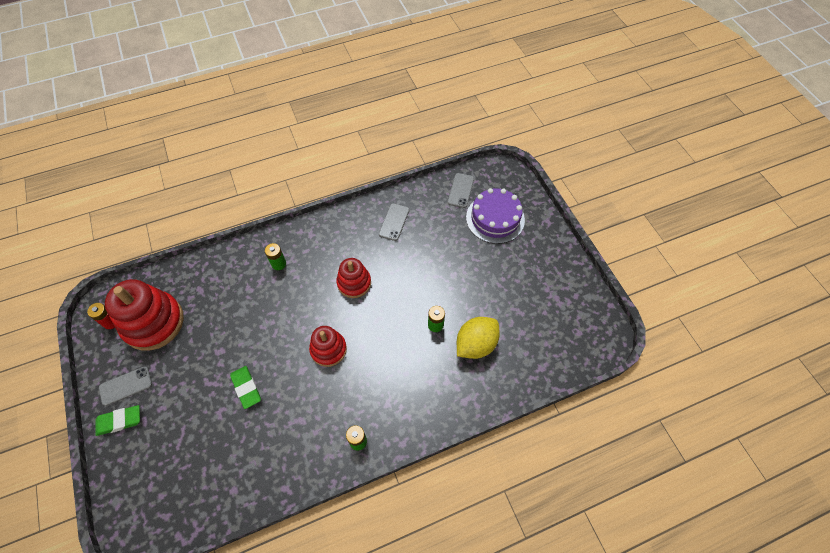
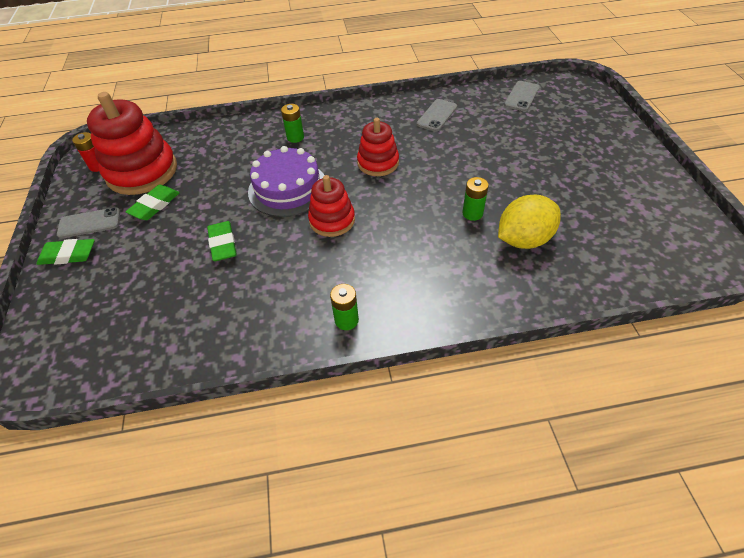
camera: 15 degrees right, 10 degrees down
purple cake [466,188,525,244] -> purple cake moved to [248,146,324,217]
none -> green eraser [126,185,180,220]

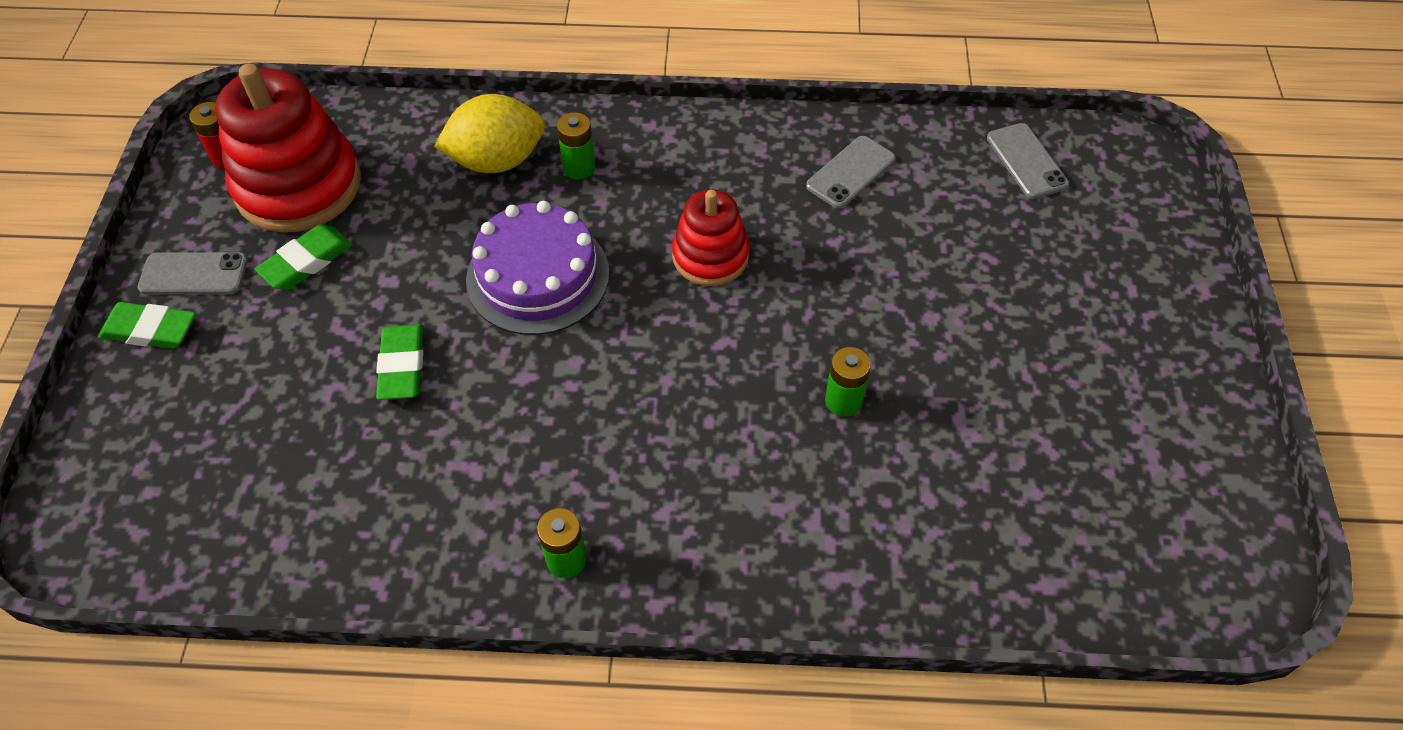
camera: 10 degrees right, 5 degrees up
red stacking toy [308,175,355,237] -> none
yellow lemon [498,195,561,249] -> yellow lemon moved to [434,94,545,173]
grey phone [504,81,540,111] -> grey phone turned 60 degrees counterclockwise [987,123,1069,199]

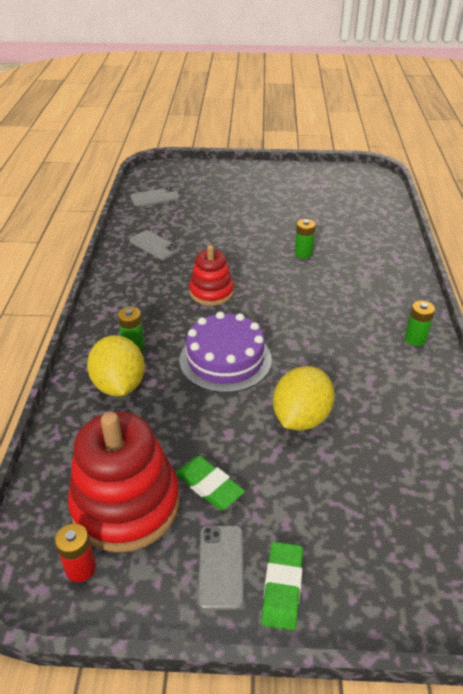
camera: 90 degrees left, 15 degrees down
green eraser [376,324,423,400] -> yellow lemon [273,366,335,430]

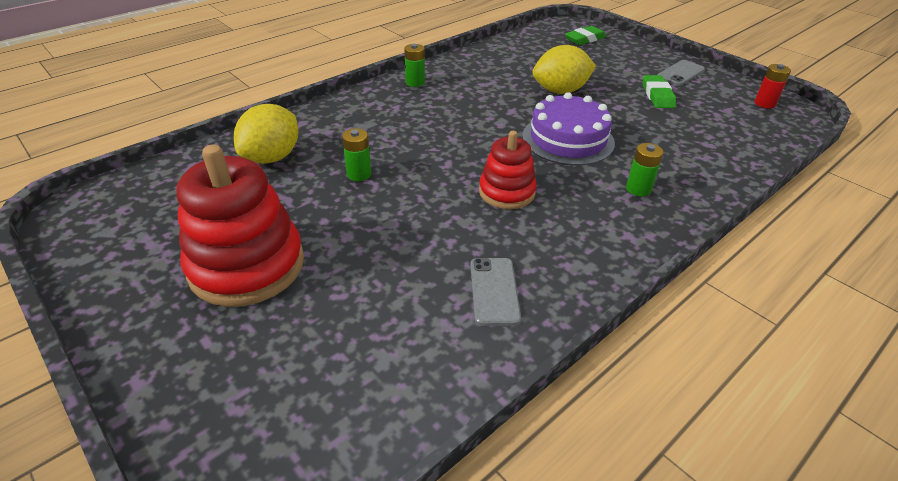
camera: 135 degrees left, 0 degrees up
red stacking toy [68,412,179,552] -> red stacking toy moved to [176,145,304,307]
yellow lemon [87,335,145,396] -> yellow lemon moved to [234,104,299,164]
grey phone [130,187,180,207] -> none
green eraser [261,542,303,631] -> green eraser moved to [565,26,606,45]

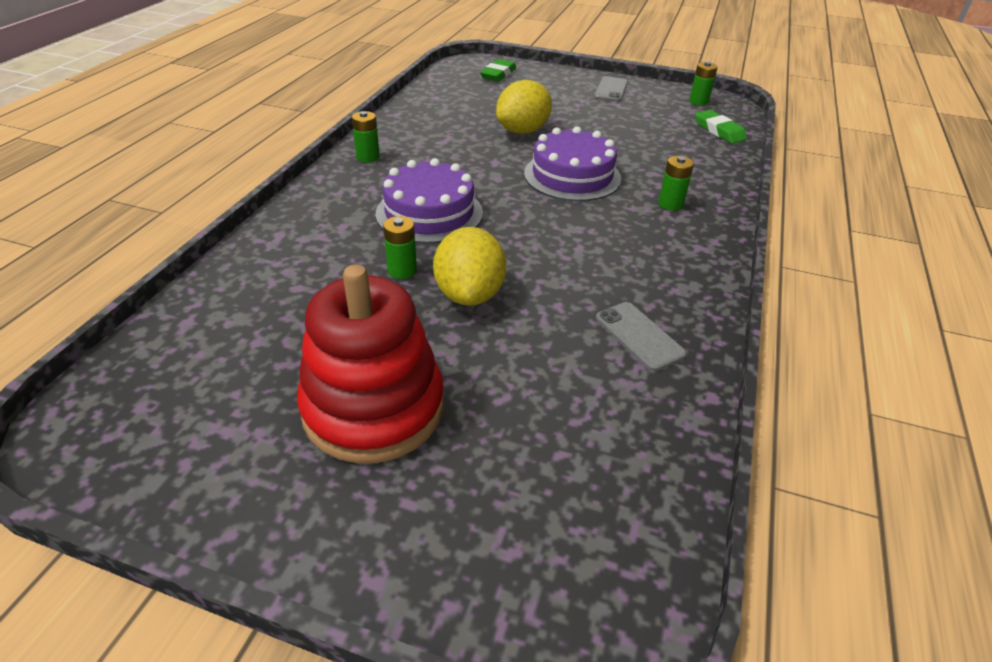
camera: 30 degrees left, 0 degrees up
yellow lemon [234,104,299,164] -> yellow lemon moved to [433,227,507,306]
red stacking toy [479,131,537,209] -> none
green eraser [643,75,676,108] -> green eraser moved to [695,110,747,144]
red battery [754,64,791,108] -> green battery [689,62,718,106]
none -> purple cake [376,158,483,243]

